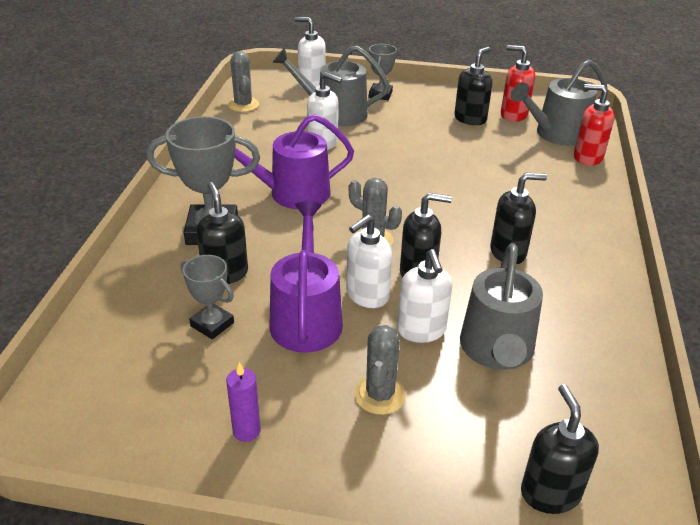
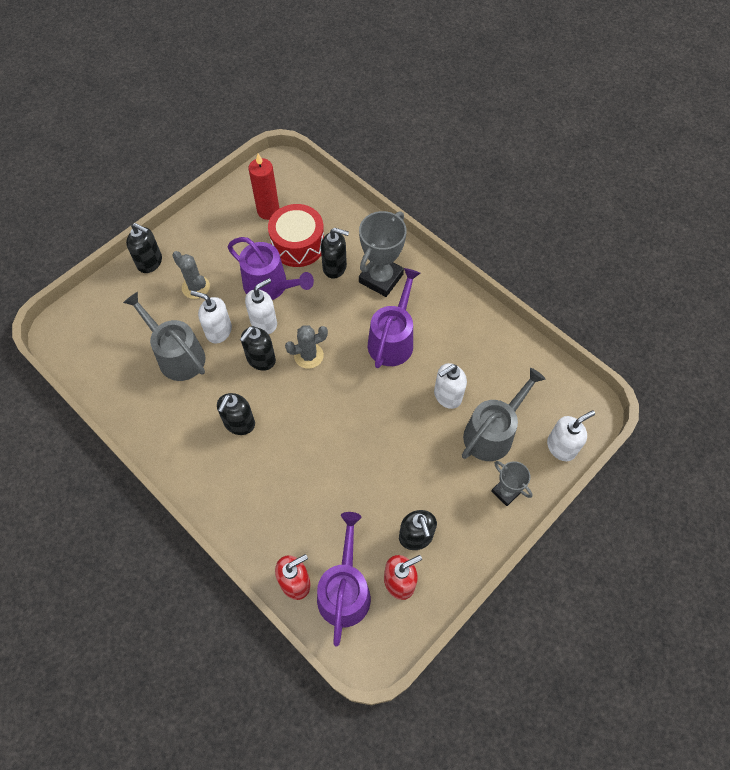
camera: 125 degrees right, 25 degrees up
grey trophy [181,255,234,340] -> red drum [268,204,324,267]
purple candle [226,362,261,442] -> none
grey cactus [228,51,259,112] -> none
white soap dispenser [346,215,392,308] -> white soap dispenser turned 60 degrees clockwise [245,278,277,334]
grey watering can [511,59,608,146] -> purple watering can [317,512,371,646]
black soap dispenser [521,384,599,514] -> black soap dispenser moved to [126,223,162,273]
none -> red candle [248,154,279,220]

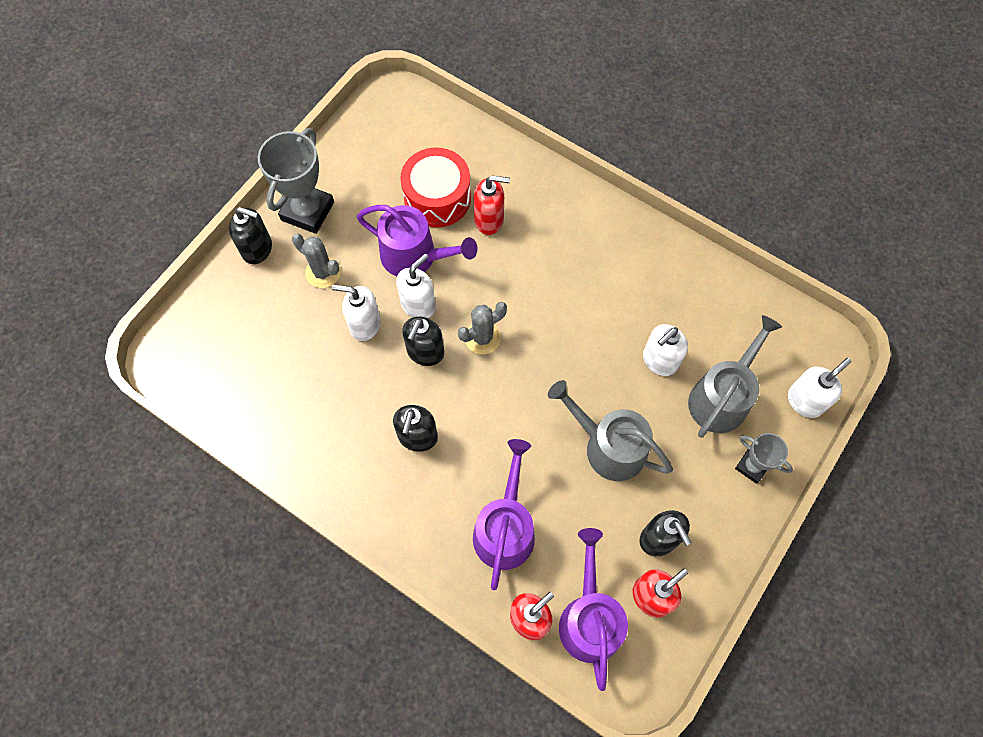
camera: 10 degrees left, 5 degrees up
grey watering can [123,292,206,381] -> grey watering can moved to [548,380,673,481]
red candle [248,154,279,220] -> none
black soap dispenser [321,228,349,279] -> red soap dispenser [474,175,510,235]
grey trophy [359,211,407,297] -> grey trophy moved to [258,128,334,234]
purple watering can [368,268,421,368] -> purple watering can moved to [473,439,535,590]

